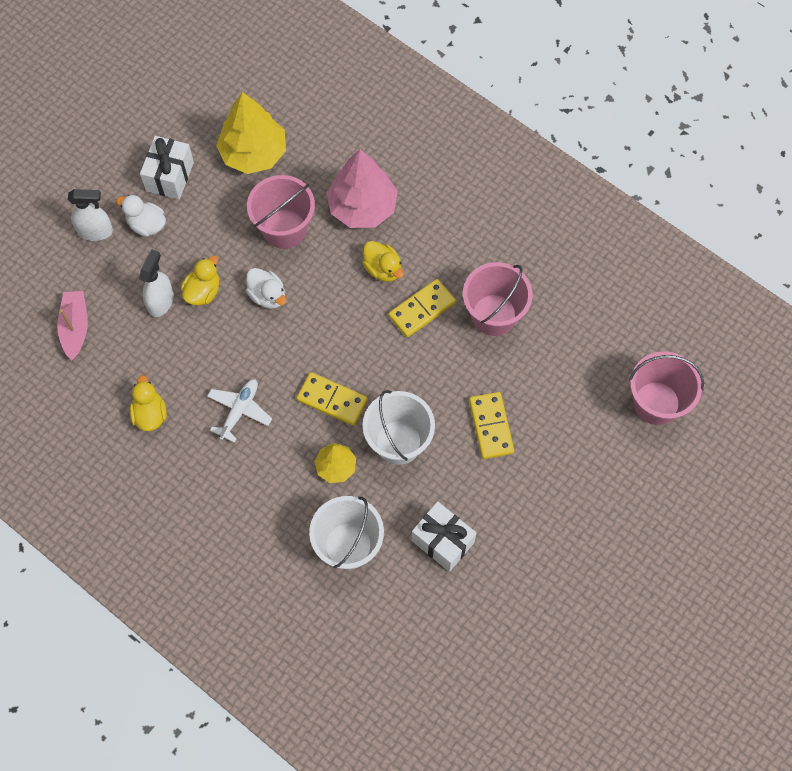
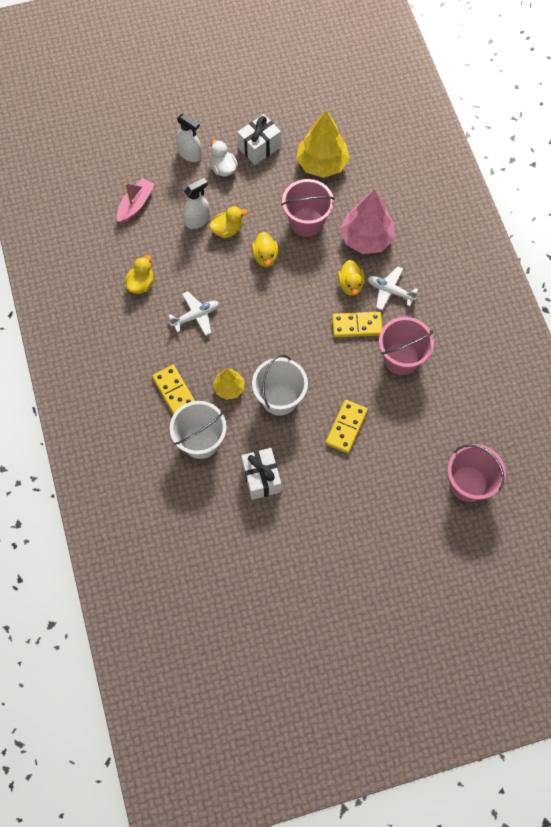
camera: 35 degrees right, 0 degrees up
white duck [246,268,286,309] -> yellow duck [252,232,279,267]
yellow domino [297,372,368,426] -> yellow domino moved to [152,365,195,415]
none -> white plane [367,266,418,310]

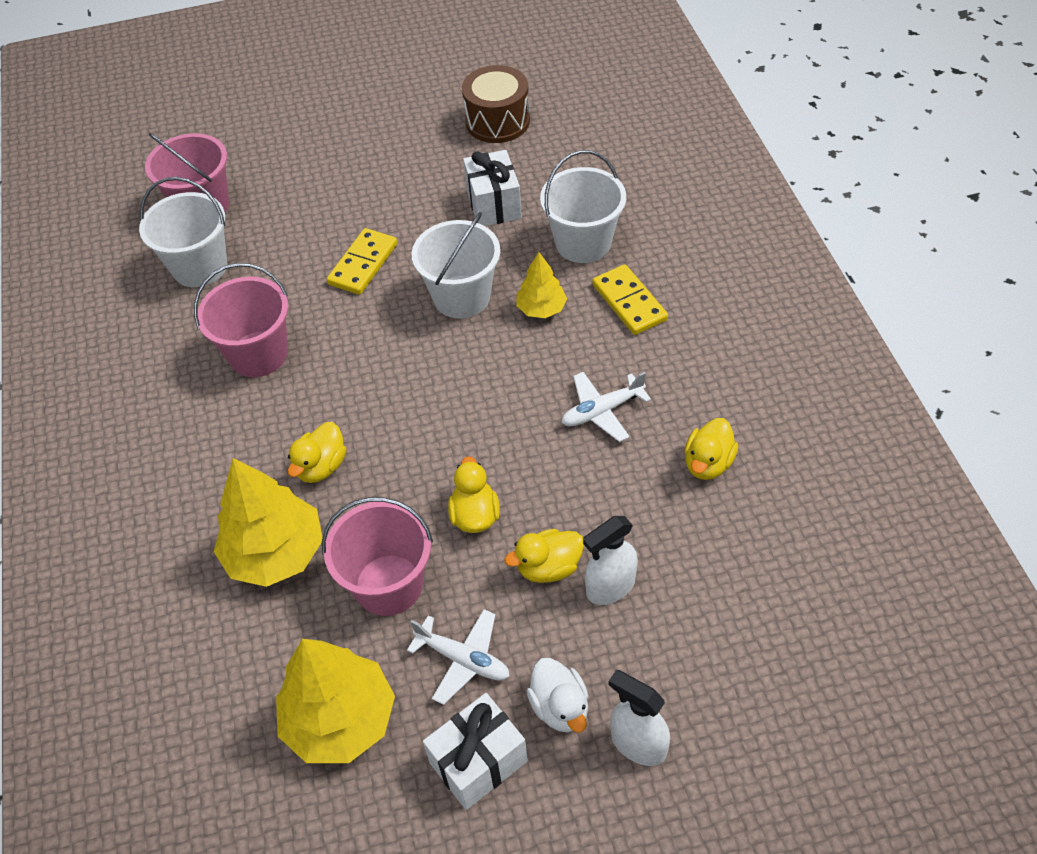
camera: 175 degrees left, 15 degrees down
pink boat [117,178,155,223] -> none
yellow domino [332,312,383,337] -> none
yellow duck [338,260,365,296] -> yellow duck turned 150 degrees counterclockwise [288,422,346,483]
pink tree [340,190,395,254] -> yellow tree [214,458,323,587]
white plane [367,266,418,310] -> white plane moved to [407,609,510,705]
none -> white bucket [139,177,227,287]
none -> brown drum [462,65,530,143]

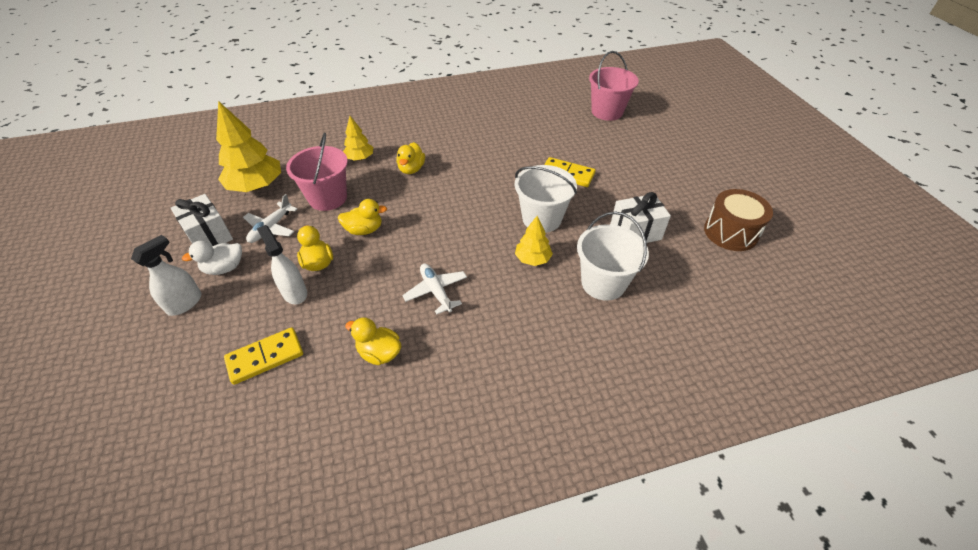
camera: 85 degrees right, 5 degrees down
white bucket [139,177,227,287] -> none
pink bucket [194,263,288,377] -> none
yellow tree [214,458,323,587] -> yellow tree [343,116,373,161], size x0.55
yellow duck [288,422,346,483] -> yellow duck turned 105 degrees counterclockwise [396,142,425,174]
yellow domino [592,264,668,335] -> yellow domino moved to [224,327,303,385]

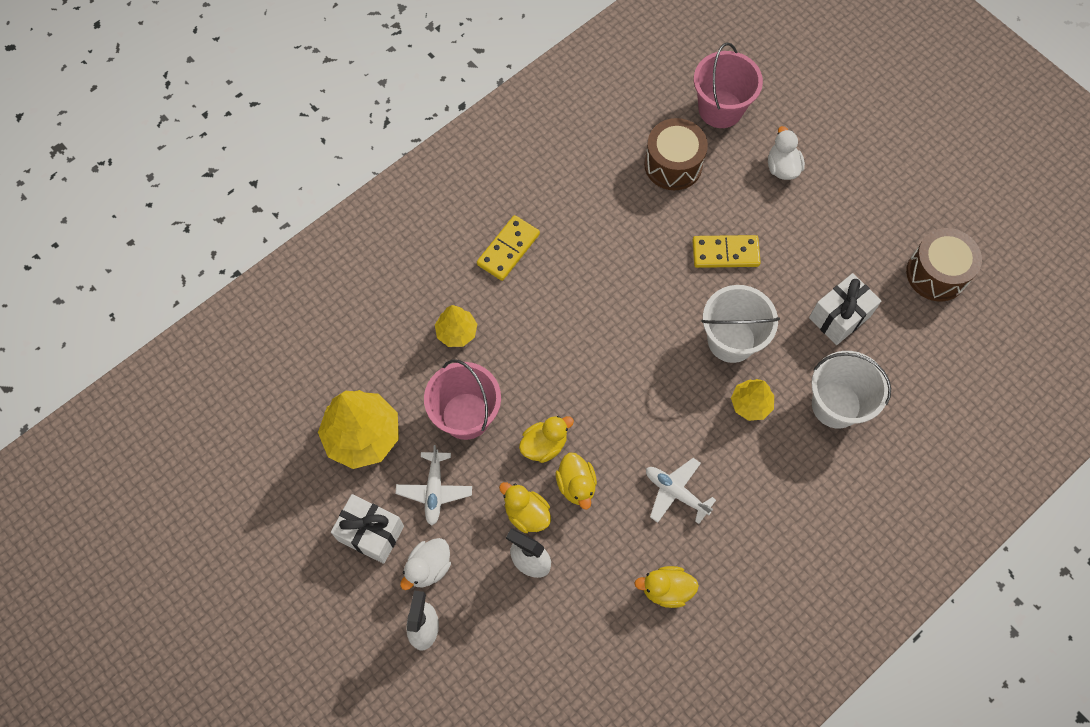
camera: 25 degrees left, 20 degrees up
yellow domino [224,327,303,385] -> yellow domino moved to [477,215,540,281]
yellow duck [396,142,425,174] -> yellow duck moved to [556,452,597,509]
none -> brown drum [644,118,708,190]
none -> white duck [768,126,805,180]

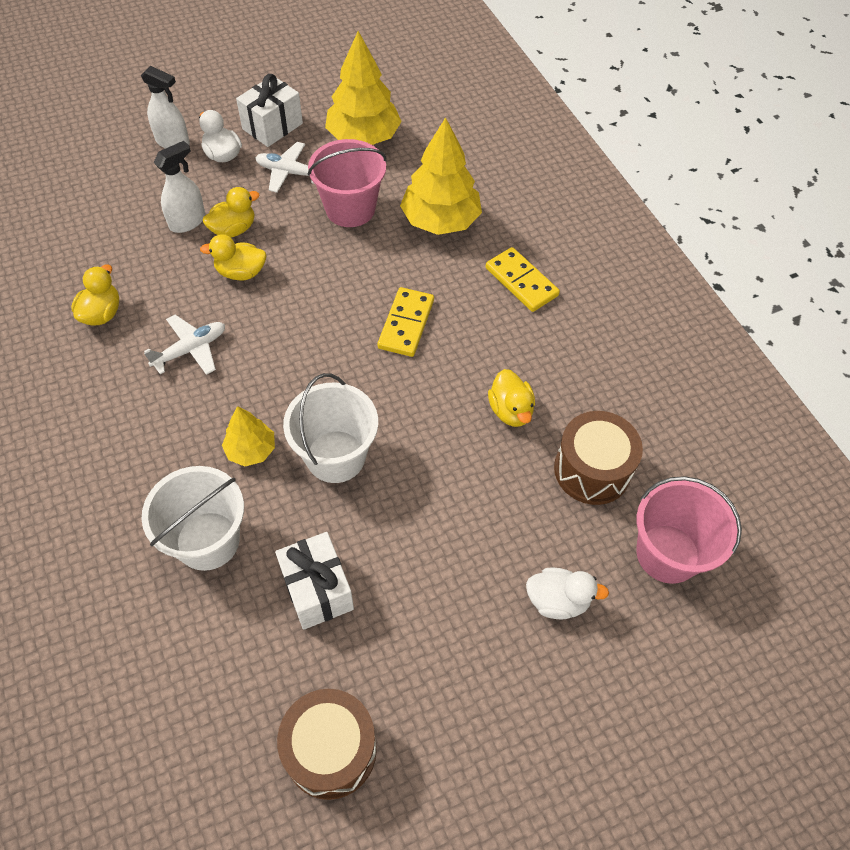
camera: 105 degrees right, 10 degrees down
yellow tree [435,305,477,347] -> yellow tree [400,117,482,235], size x1.82
yellow duck [519,416,574,463] -> yellow duck moved to [488,369,535,427]
yellow domino [692,235,761,268] -> yellow domino moved to [378,287,434,357]

